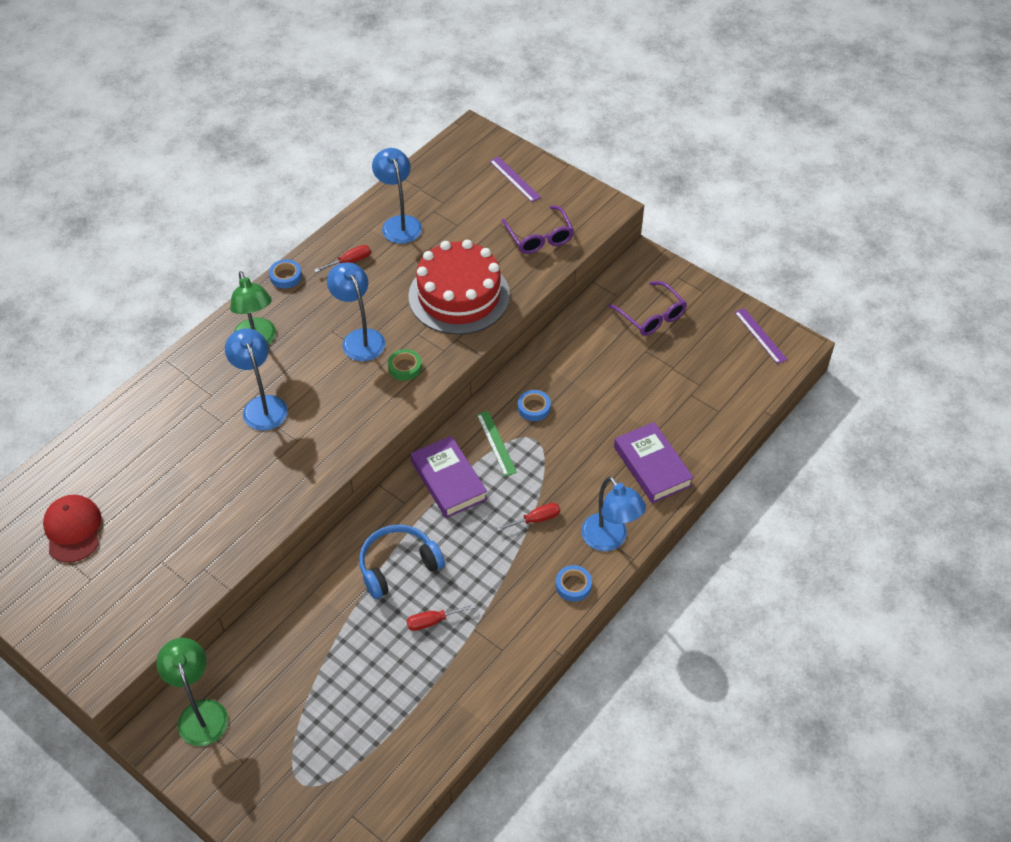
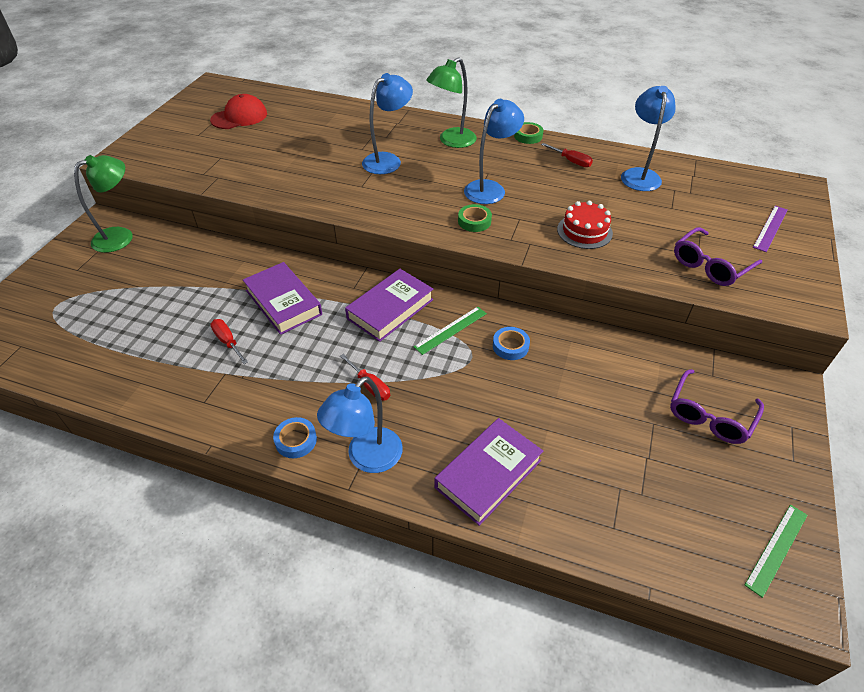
camera: 70 degrees right, 5 degrees down
blue tape [269,259,302,289] -> green tape [514,122,543,144]
blue headphones [359,525,445,599] -> purple book [243,262,322,335]
blue lamp [372,148,422,244] -> blue lamp turned 45 degrees counterclockwise [621,86,676,191]
red cake [408,240,510,335] -> red cake [557,201,613,249], size x0.51
purple ruler [734,308,788,364] -> green ruler [745,505,808,598]

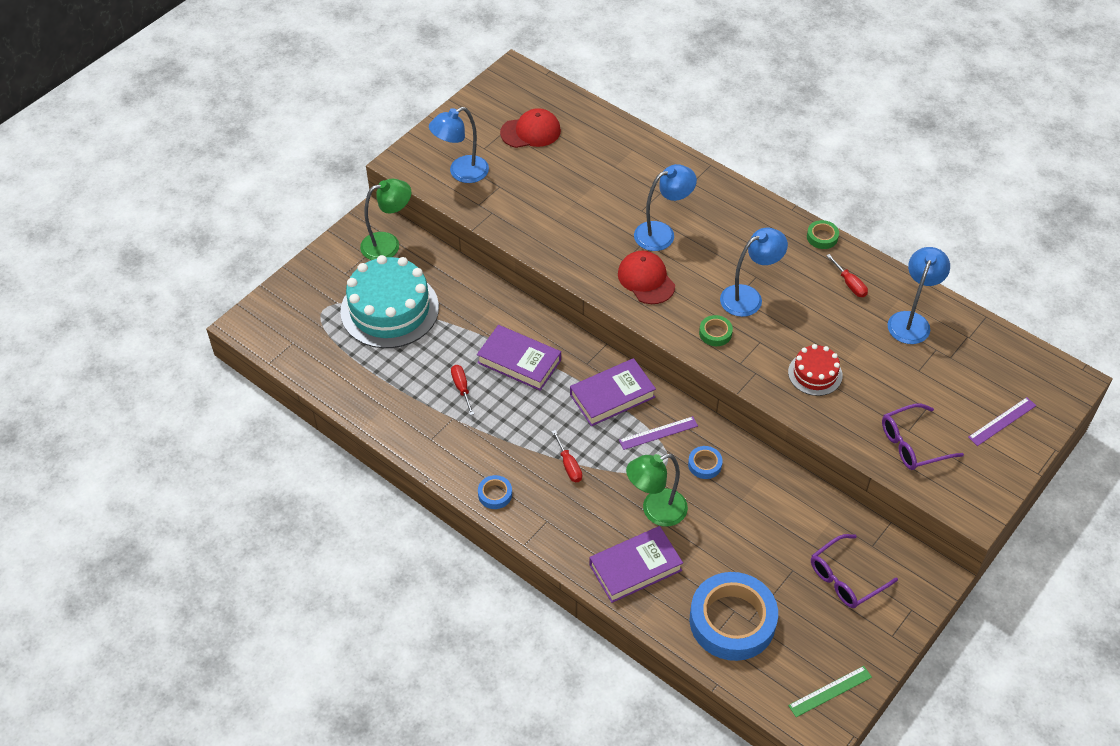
camera: 20 degrees right, 5 degrees up
purple book [243,262,322,335] -> purple book turned 45 degrees counterclockwise [477,325,561,391]
blue lamp [317,377,403,473] -> blue lamp moved to [429,107,489,183]
green ruler [414,307,487,355] -> purple ruler [619,416,698,450]
green lamp [426,57,477,148] -> green lamp moved to [626,454,688,526]
none -> turquoise cake [340,255,439,348]
none -> red cap [618,251,675,304]
none -> blue tape [690,572,778,661]

